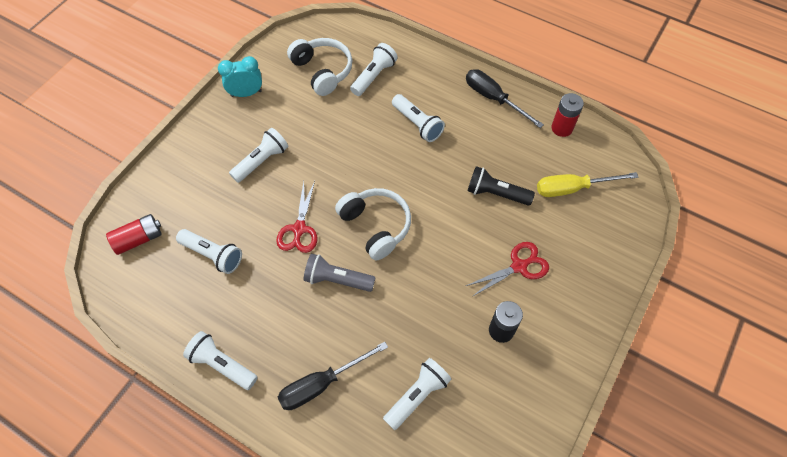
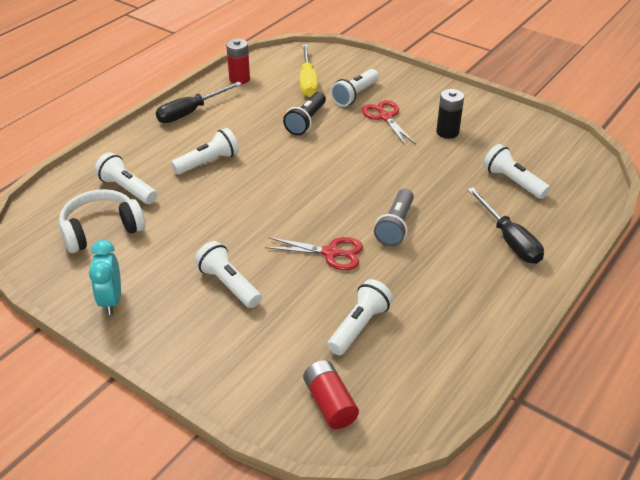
camera: 85 degrees left, 20 degrees down
white flashlight [183,331,258,390] -> white flashlight moved to [331,69,379,107]
white headphones [335,188,411,260] -> none

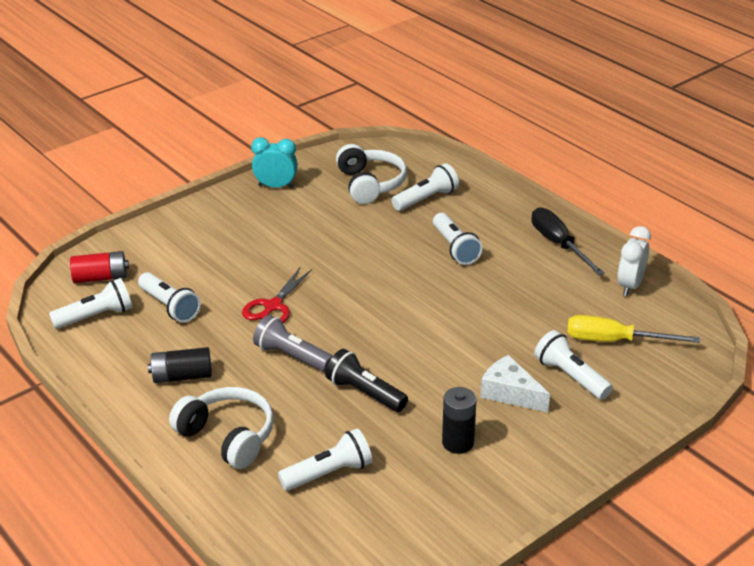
camera: 105 degrees right, 5 degrees down
white flashlight [195,241,262,308] -> white flashlight moved to [49,278,132,329]
red battery [226,39,250,84] -> white clock [617,226,651,296]
black flashlight [283,92,326,135] -> black flashlight moved to [325,349,408,412]
red scissors [362,100,416,146] -> white cheese [481,355,550,413]
black screwdriver [467,187,544,264] -> white headphones [169,387,274,469]
none -> black battery [148,347,212,383]

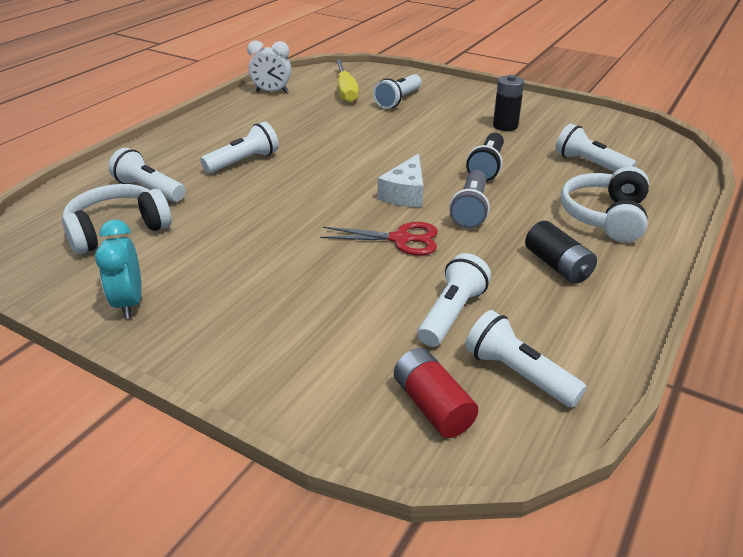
camera: 110 degrees left, 0 degrees up
white cheese [481,355,550,413] -> white cheese moved to [378,154,423,207]
black screwdriver [532,207,605,276] -> none

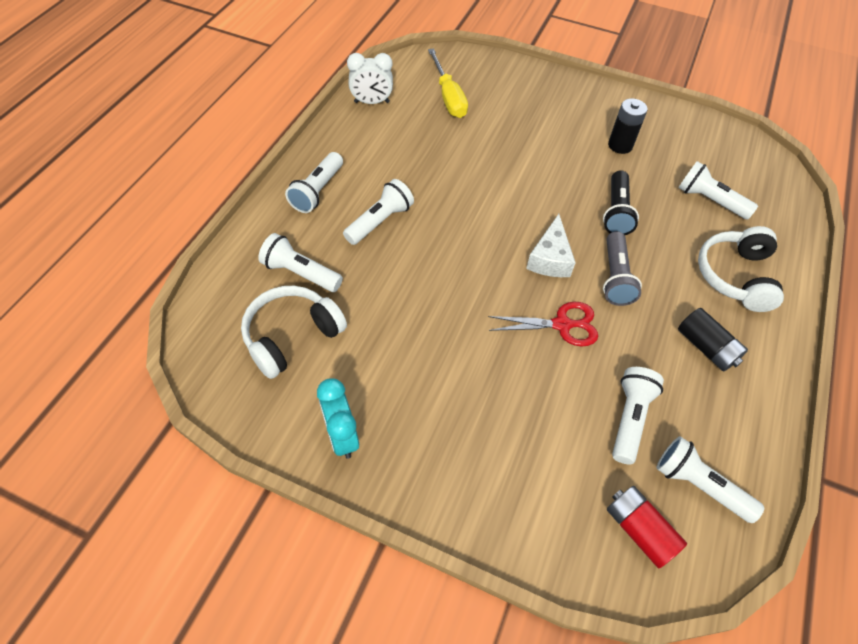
camera: 10 degrees left, 20 degrees up
white flashlight [373,74,421,109] -> white flashlight moved to [285,152,343,213]

